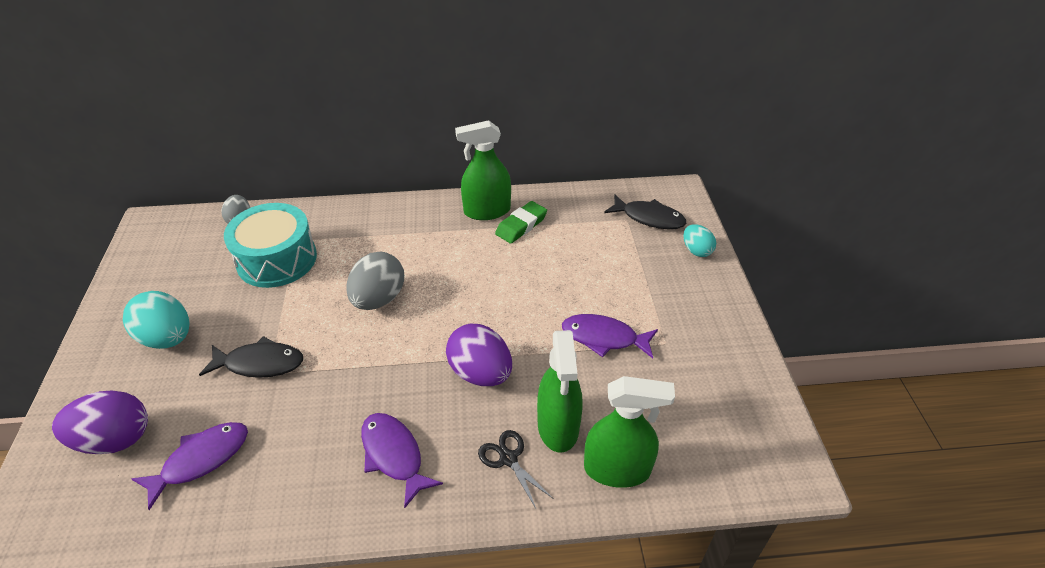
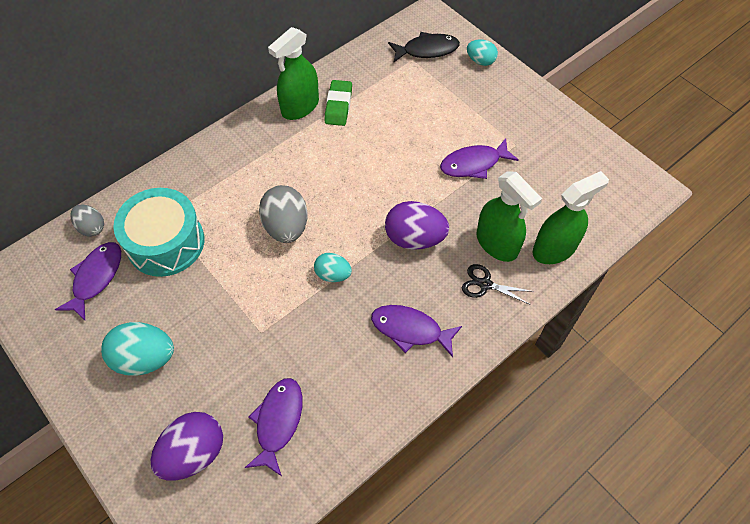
camera: 35 degrees left, 15 degrees up
black fish [199,336,303,378] -> none
none -> purple fish [55,242,121,320]
none -> turquoise egg [314,253,352,282]

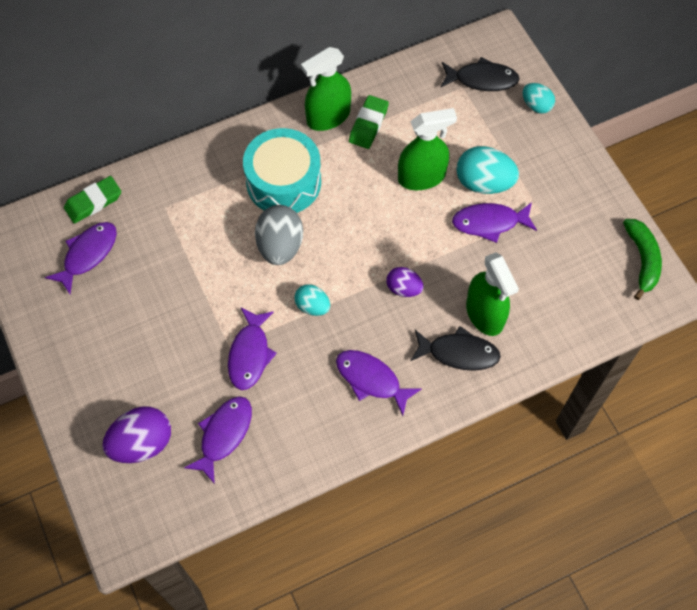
camera: 15 degrees right, 5 degrees up
grey egg [70,204,104,237] -> green eraser [64,176,121,223]
turquoise egg [101,322,174,376] -> turquoise egg moved to [456,146,519,194]
turquoise drum [113,188,204,277] -> turquoise drum moved to [243,128,321,213]
purple egg [385,201,449,250] -> purple egg [386,267,424,297], size x0.59
black scissors [462,264,534,305] -> black fish [411,326,501,371]
green spray bottle [532,171,609,264] -> green spray bottle moved to [398,108,457,190]
none -> purple fish [228,308,277,390]
none -> green banana [623,219,662,300]

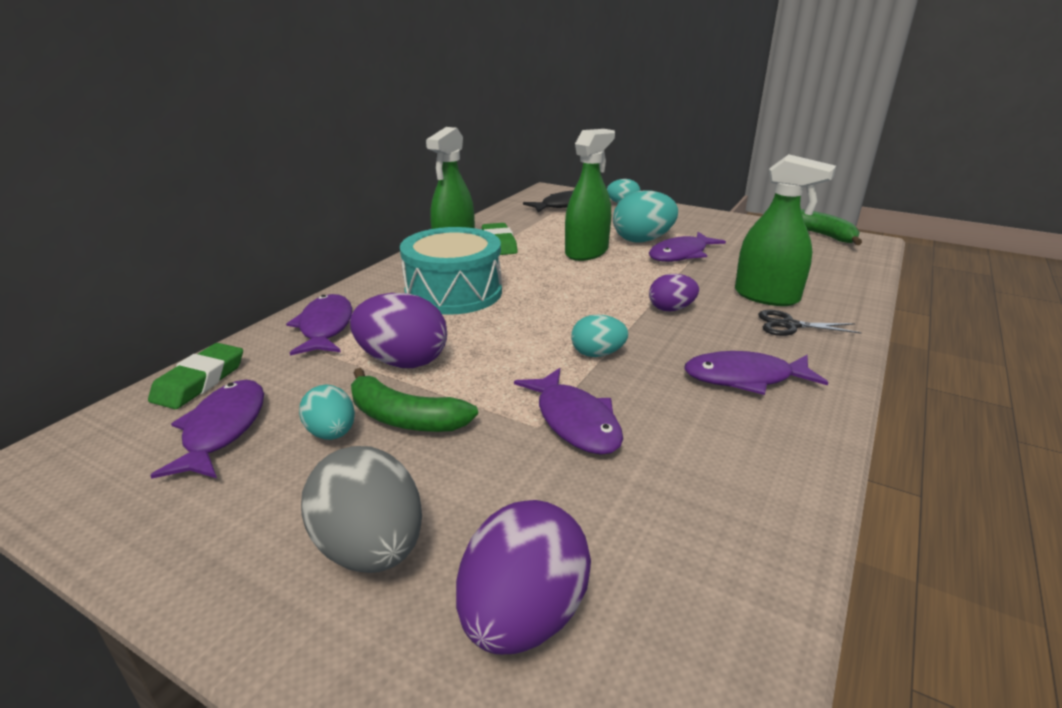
camera: 35 degrees left, 35 degrees down
purple fish [184,396,252,484] -> purple fish moved to [286,294,352,355]
grey egg [255,205,303,265] -> grey egg moved to [301,446,422,573]
black fish [411,326,501,371] -> black scissors [758,310,862,336]
none -> turquoise egg [299,384,355,440]
none -> purple egg [350,293,447,368]
none -> green banana [351,368,478,432]

